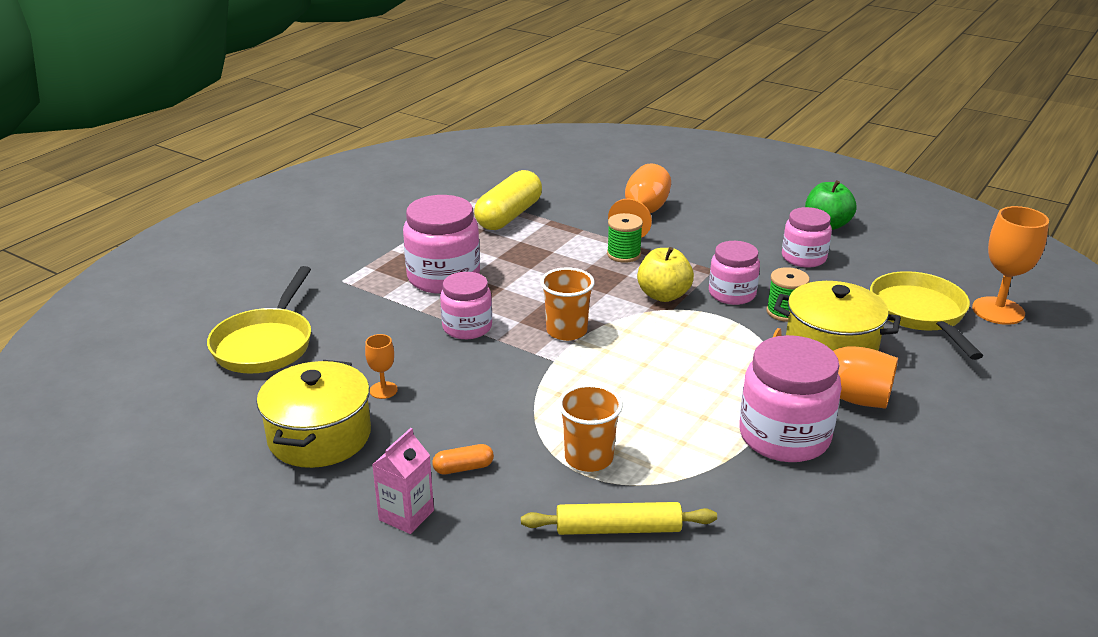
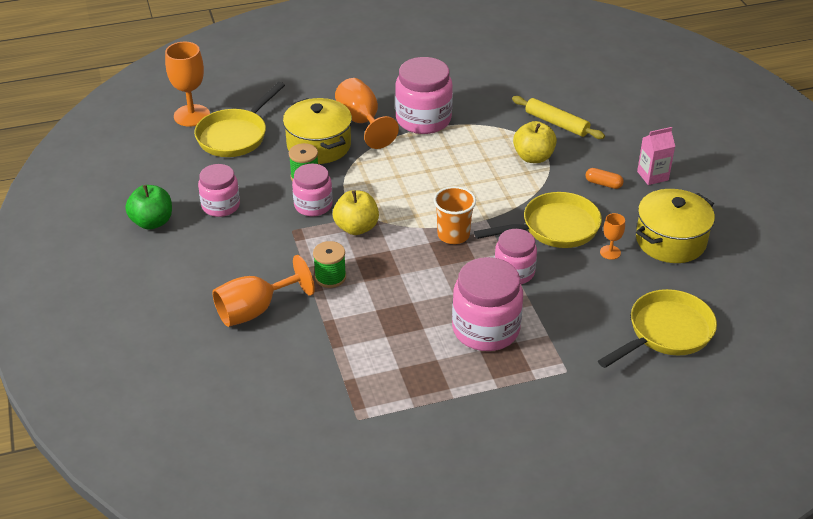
camera: 140 degrees left, 10 degrees up
yellow capsule [474,170,542,230] -> none
orange cup [558,384,623,472] -> yellow apple [513,121,557,163]
none -> yellow pan [474,192,602,248]

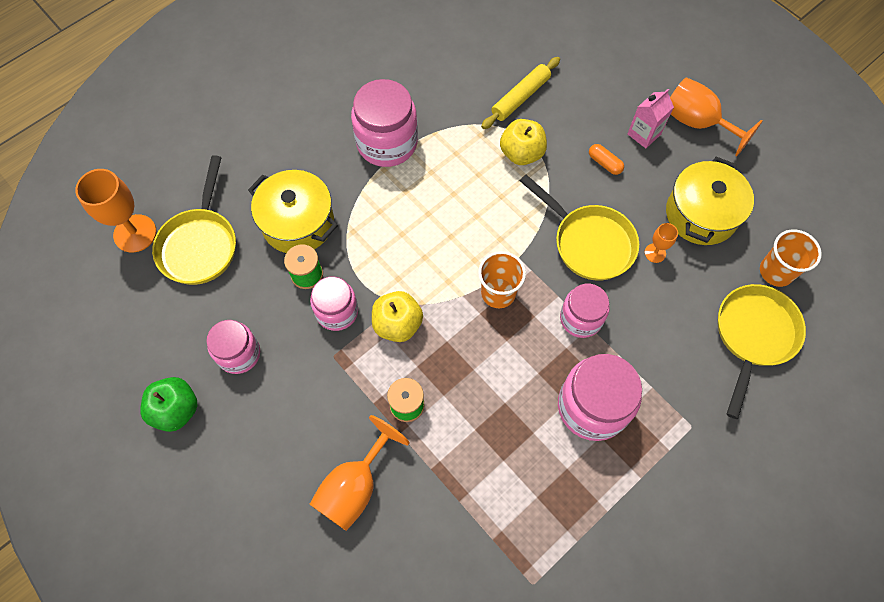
camera: 25 degrees left, 25 degrees up
orange goblet [335,78,399,149] -> orange goblet moved to [670,77,763,156]
yellow pan [474,192,602,248] -> yellow pan turned 90 degrees clockwise [520,175,639,281]
yellow rolling pin [512,96,605,139] -> yellow rolling pin turned 60 degrees counterclockwise [481,57,560,129]
orange capsule [585,168,624,189] -> orange capsule turned 45 degrees clockwise [589,144,624,175]
none -> orange cup [760,229,822,287]

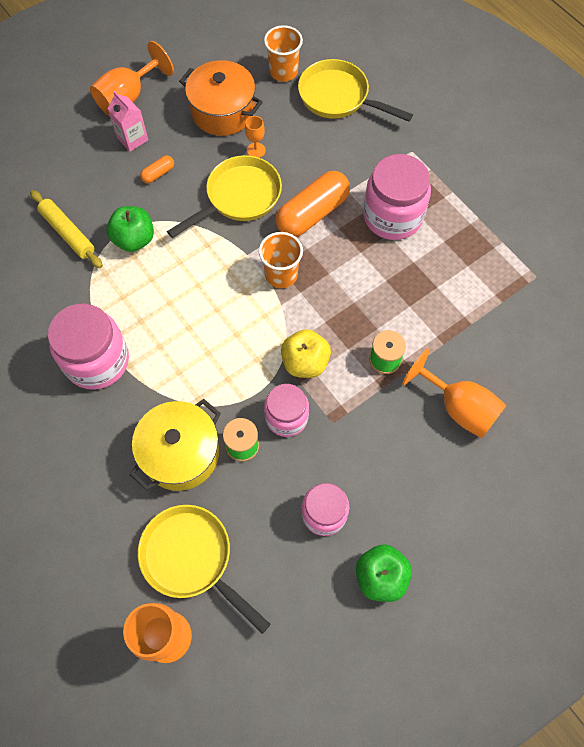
camera: 85 degrees left, 0 degrees up
yellow pan [152,155,236,285] -> yellow pan turned 150 degrees counterclockwise [138,505,271,634]
yellow apple [500,119,547,165] -> green apple [106,206,154,252]
pink jar [560,284,609,338] -> orange capsule [276,171,350,237]
yellow pot [666,157,754,245] -> orange pot [179,60,263,136]

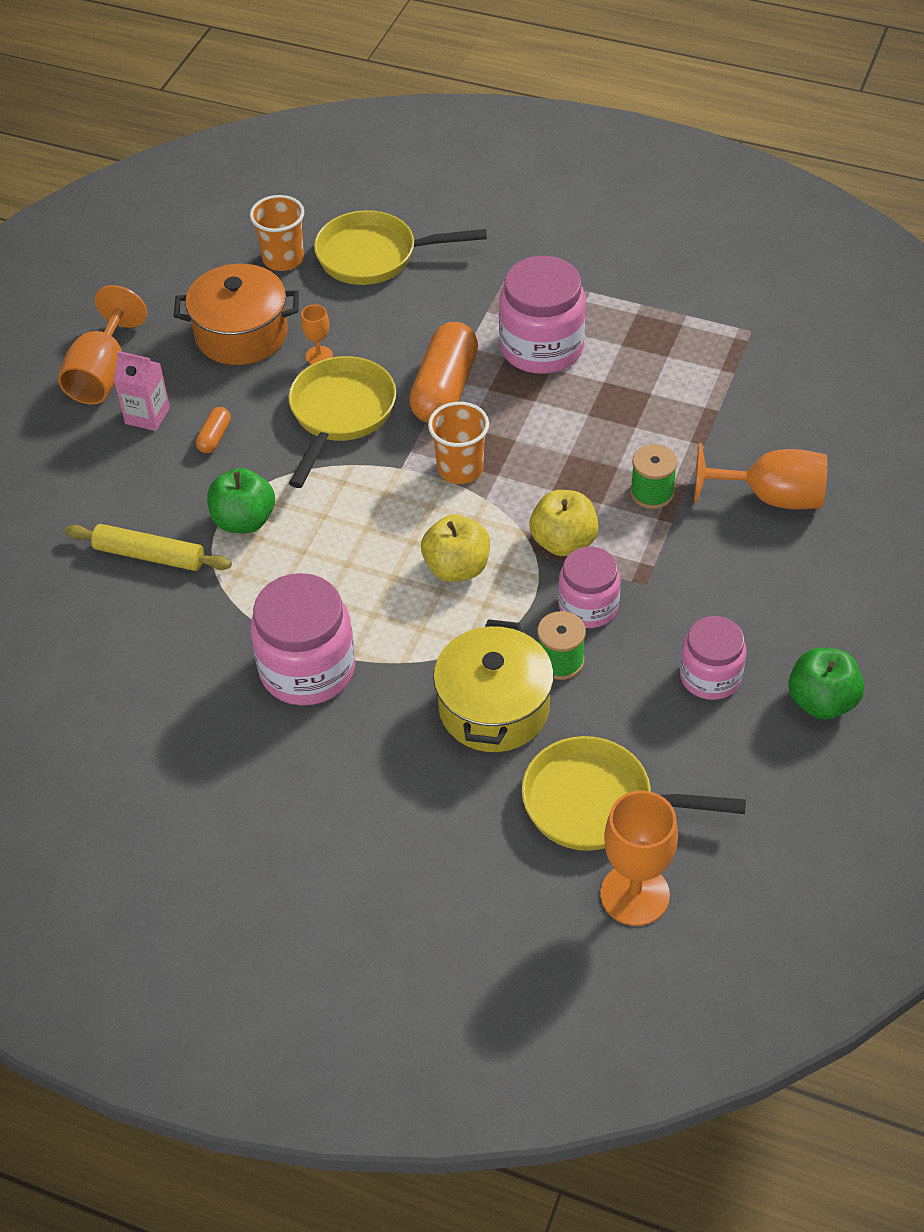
camera: 30 degrees left, 15 degrees down
none -> yellow apple [421,515,490,582]

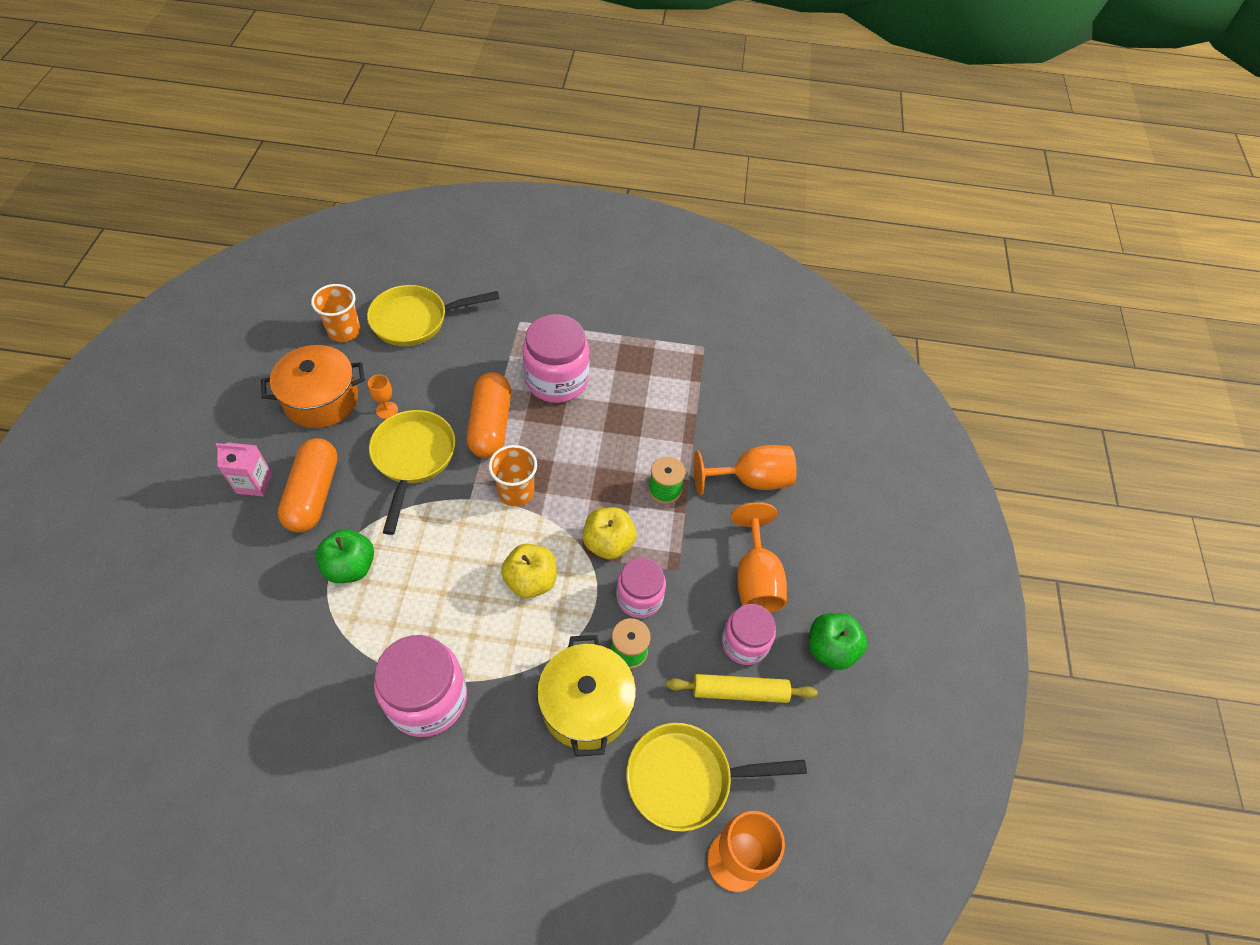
camera: 20 degrees left, 5 degrees up
orange goblet [58,285,147,404] -> orange goblet moved to [731,502,787,613]
yellow rolling pin [65,524,232,571] -> yellow rolling pin moved to [666,674,818,703]
orange capsule [196,407,231,453] -> orange capsule [278,438,338,532], size x2.24

